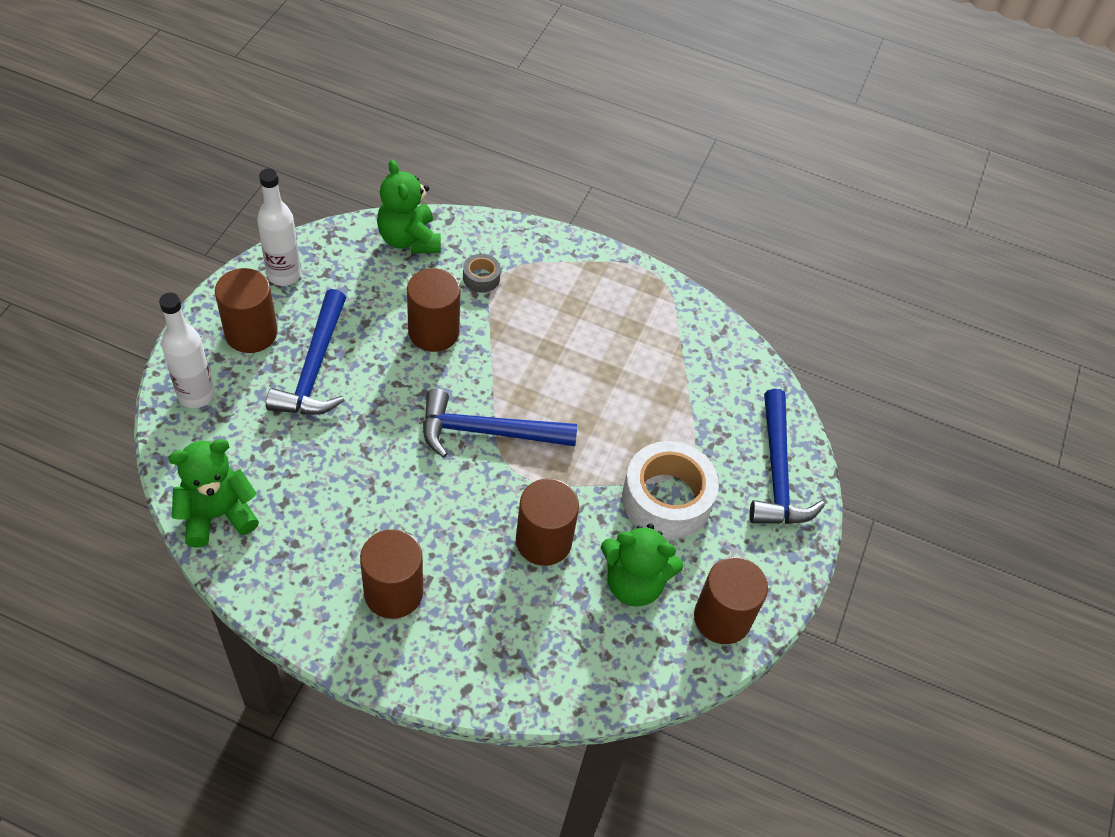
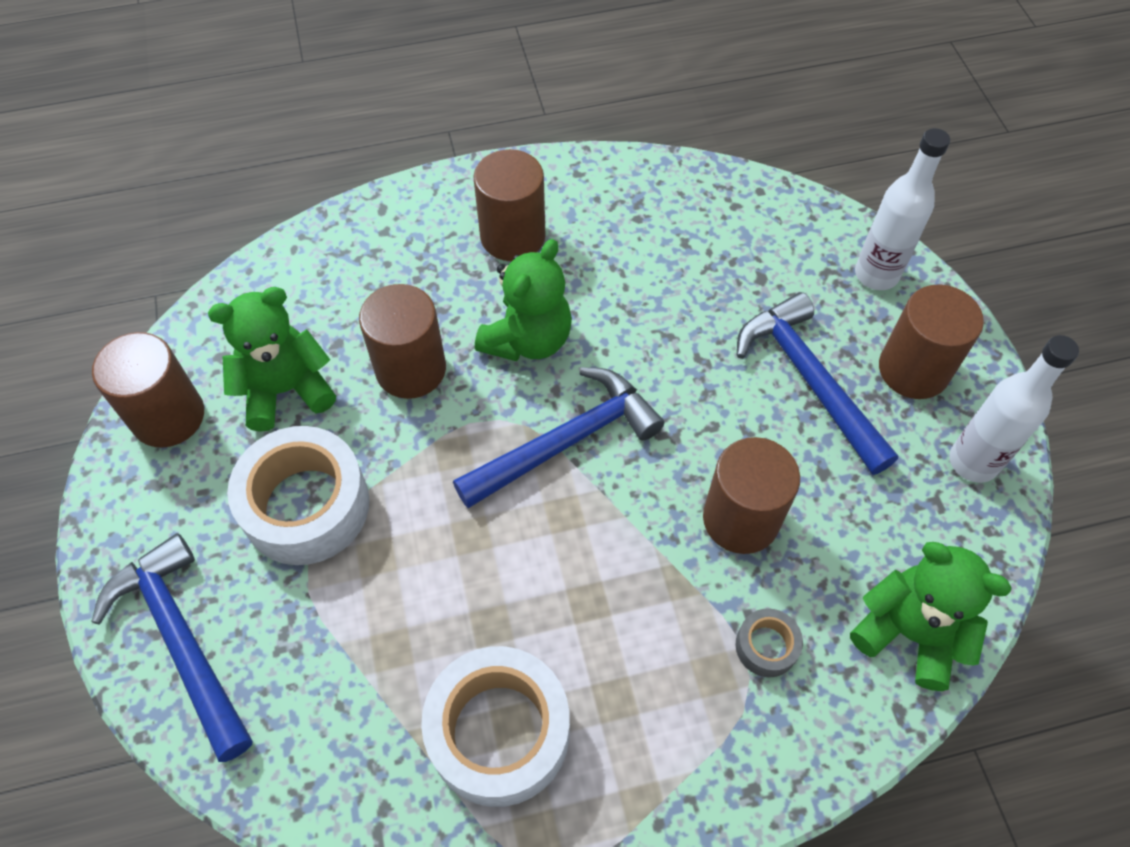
camera: 150 degrees right, 5 degrees up
green teddy bear [168,439,259,548] -> green teddy bear moved to [475,239,572,361]
none -> white tape [421,646,570,807]

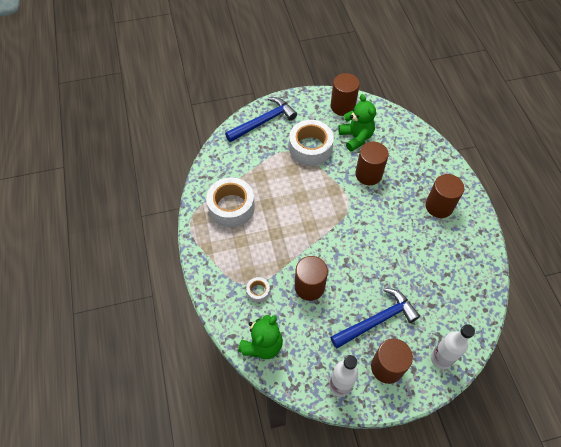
camera: 90 degrees right, 0 degrees up
blue hammer [453,367,664,508] -> none
green teddy bear [475,239,572,361] -> none
grey tape [736,608,803,677] -> white tape [246,277,270,303]

